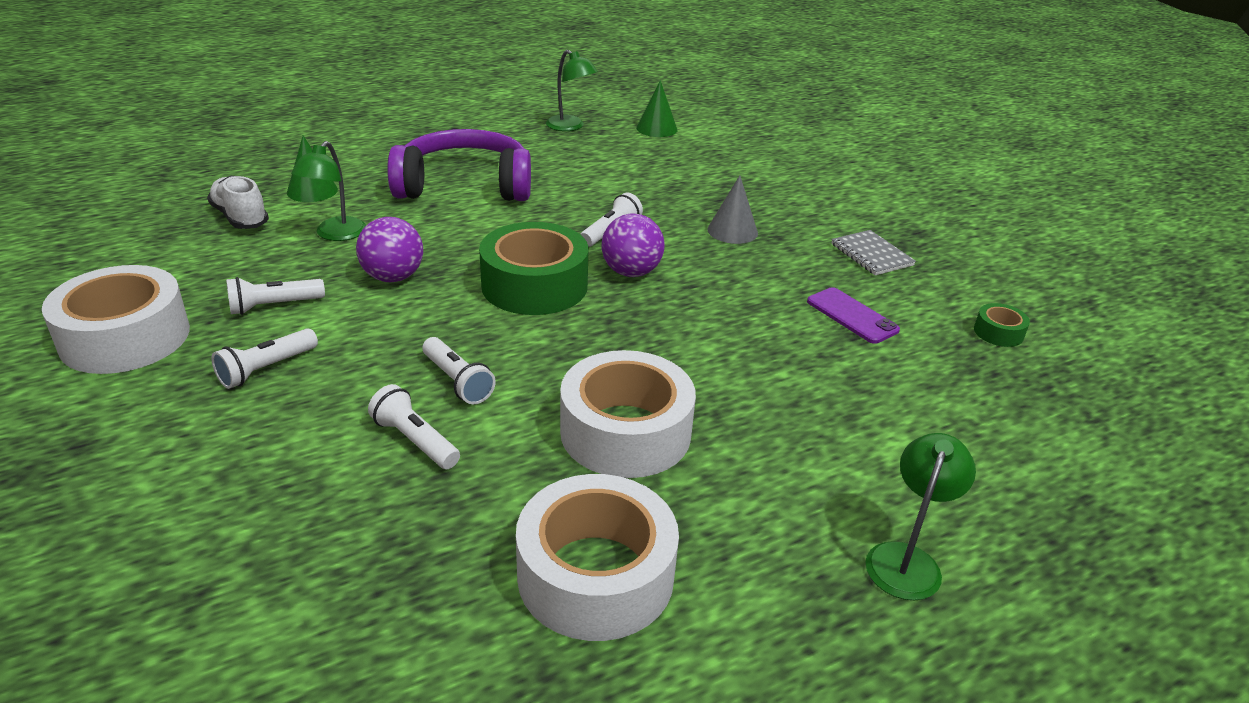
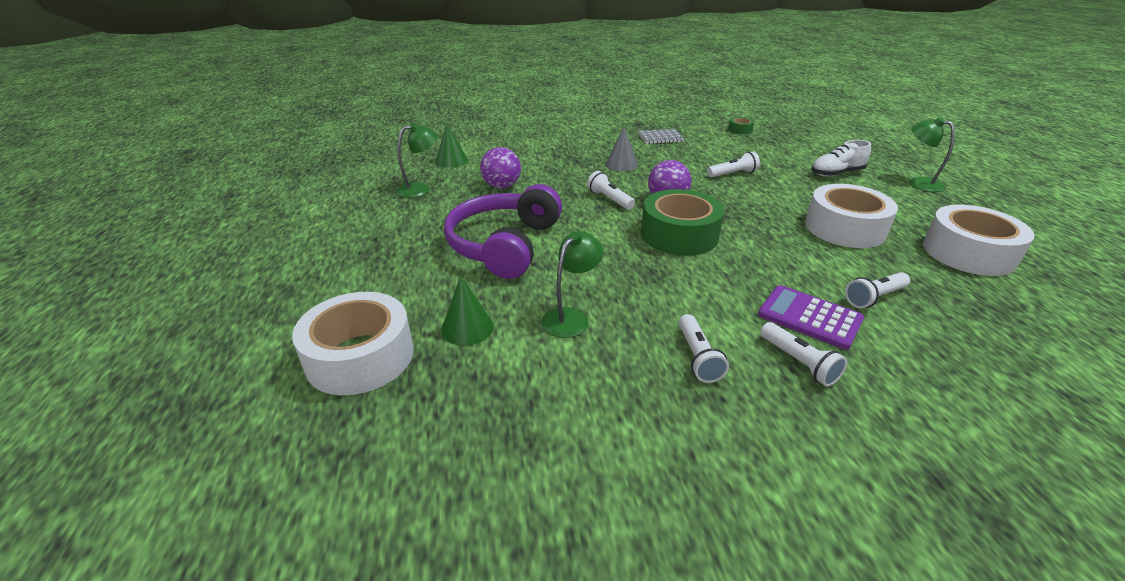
camera: 70 degrees left, 0 degrees up
white tape [42,265,190,374] -> white tape moved to [292,292,413,395]
white shoe [207,176,269,229] -> white shoe moved to [811,140,871,177]
green lamp [291,141,366,241] -> green lamp turned 90 degrees counterclockwise [541,231,603,338]
purple ball [356,217,423,282] -> purple ball moved to [480,147,521,189]
white flashlight [422,337,496,404] -> white flashlight moved to [707,151,760,178]
purple phone [807,287,900,344] -> none
none -> purple calculator [758,285,864,350]

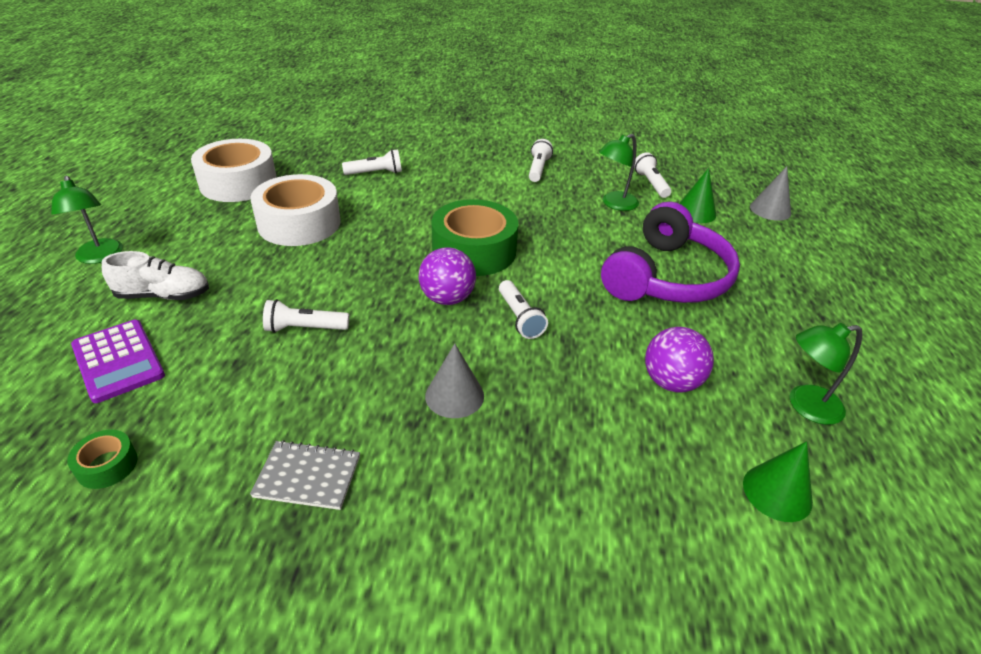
camera: 165 degrees left, 5 degrees up
white tape [292,292,413,395] -> grey cone [750,166,791,221]
purple calculator [758,285,864,350] -> purple calculator moved to [71,320,165,403]
white flashlight [760,322,847,387] -> white flashlight moved to [634,152,671,198]

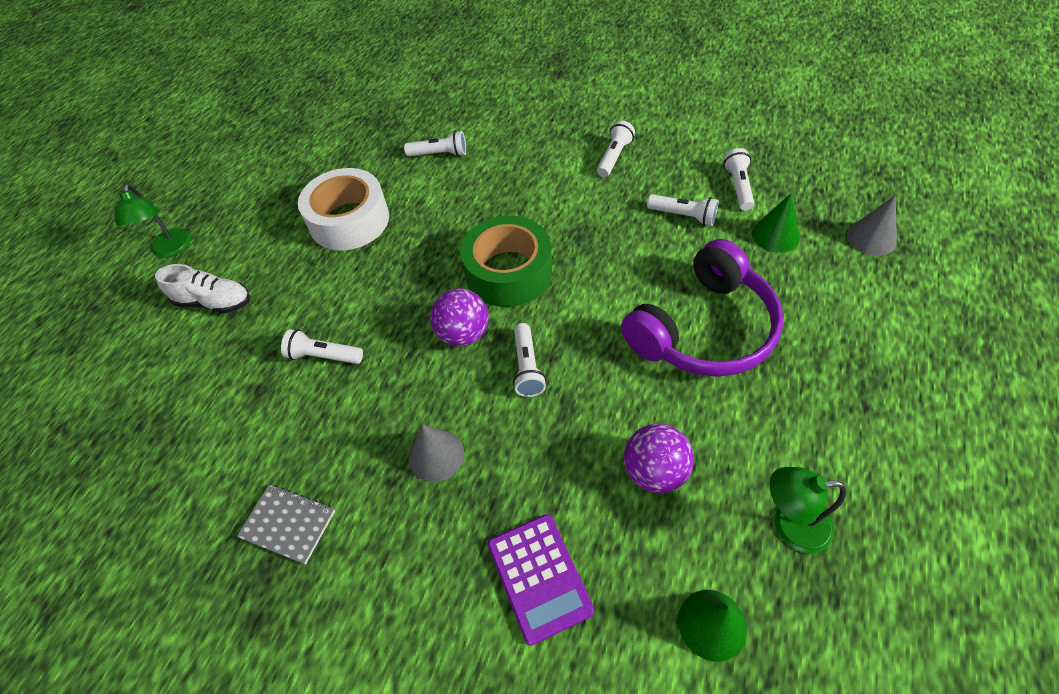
camera: 20 degrees right, 15 degrees up
green tape [67,430,138,489] -> none
purple calculator [71,320,165,403] -> purple calculator moved to [488,514,594,645]
white tape [191,139,277,202] -> none
green lamp [599,134,639,211] -> white flashlight [647,194,719,226]

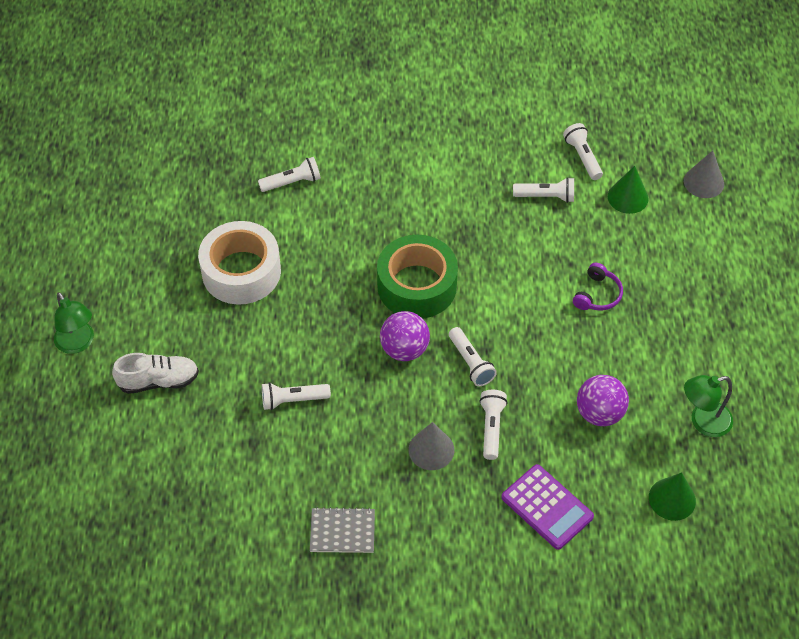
camera: 25 degrees left, 0 degrees up
white flashlight [597,121,635,177] -> white flashlight moved to [479,390,508,460]
purple headphones [621,239,783,377] -> purple headphones [573,263,623,311], size x0.42

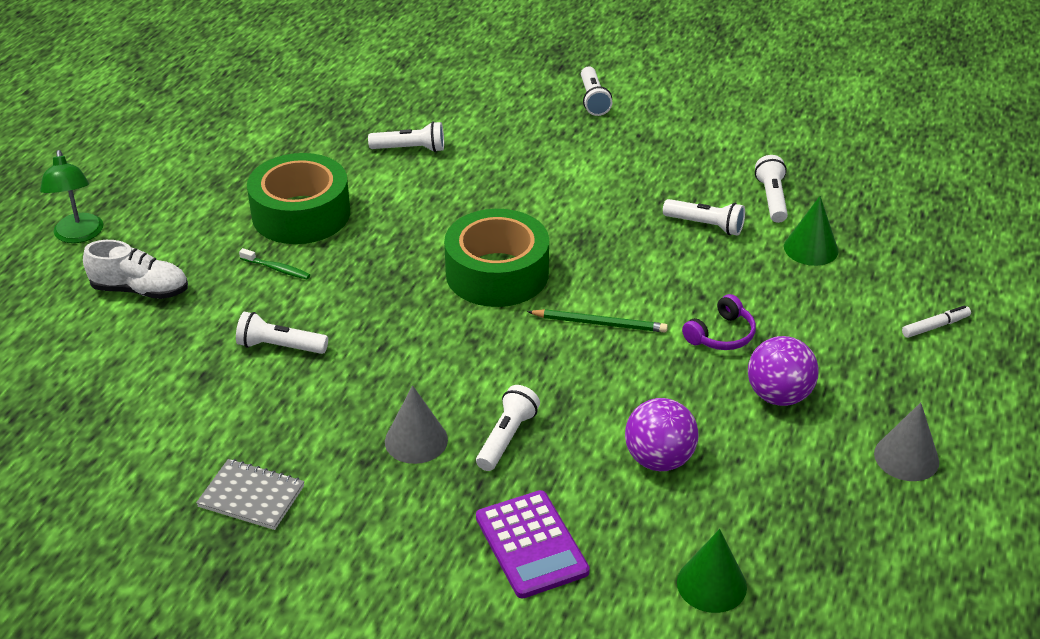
camera: 20 degrees right, 15 degrees down
white tape [198,221,281,305] -> green tape [247,153,350,244]
purple ball [380,311,430,361] -> purple ball moved to [748,336,818,406]
white flashlight [449,327,497,386] -> white flashlight moved to [581,67,612,116]
grey cone [684,150,724,198] -> grey cone moved to [874,402,939,481]
green lamp [684,375,733,437] -> none
none -> green toothbrush [239,248,310,279]
none -> green pencil [527,309,668,332]
none -> white marker [902,305,971,338]

